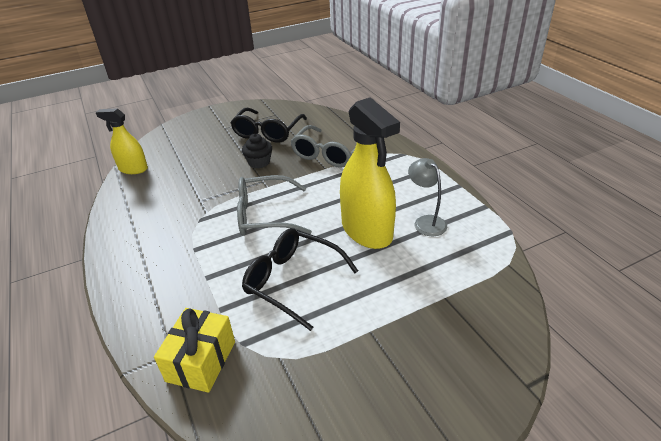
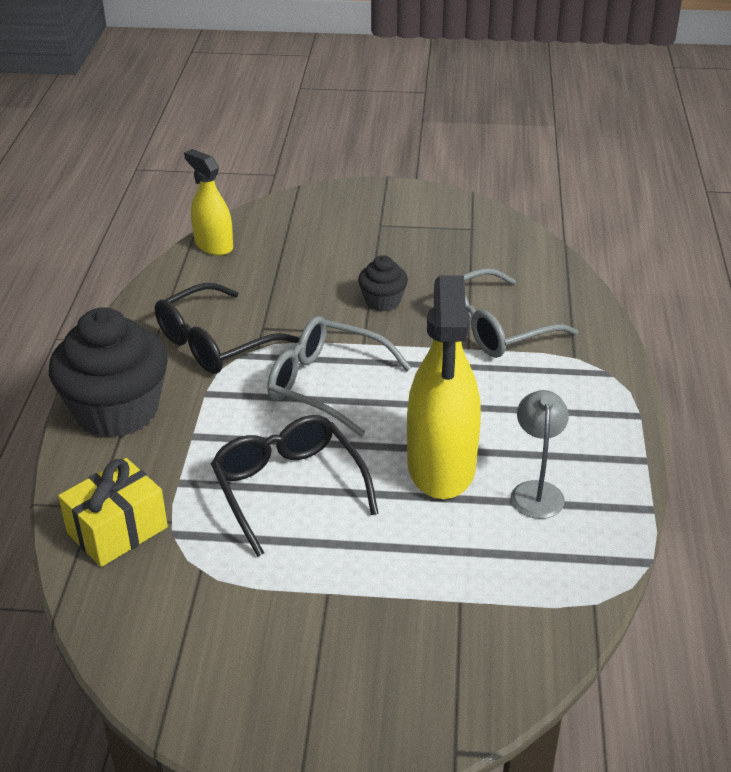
camera: 30 degrees right, 0 degrees up
black glasses [230,108,307,143] -> black glasses moved to [155,283,299,374]
none -> black cupcake [49,307,168,438]

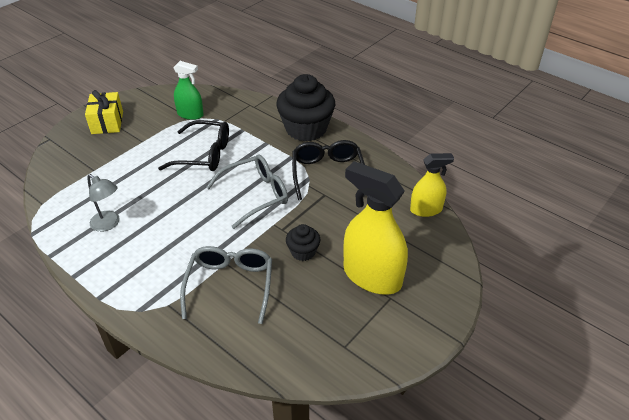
camera: 125 degrees right, 5 degrees up
yellow gift [58,458,168,567] -> yellow gift moved to [85,90,123,134]
yellow spray bottle [407,275,481,499] -> yellow spray bottle moved to [343,161,408,295]
none -> green spray bottle [173,61,204,120]

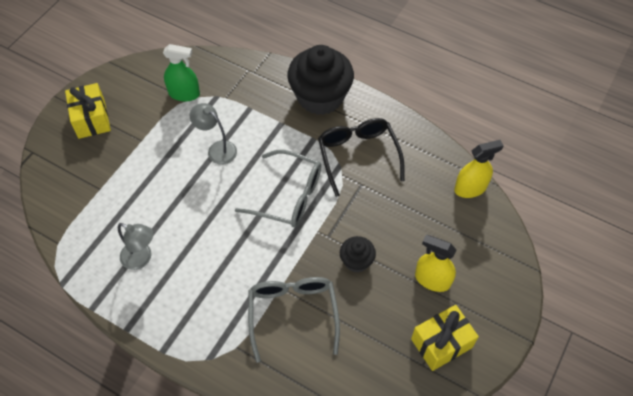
camera: 10 degrees left, 15 degrees up
black glasses [158,120,229,171] -> grey lamp [190,103,237,165]
grey glasses [206,154,288,229] -> grey glasses turned 60 degrees clockwise [235,150,321,227]
yellow spray bottle [343,161,408,295] -> yellow spray bottle [415,235,456,292], size x0.57
none -> yellow gift [411,305,479,371]

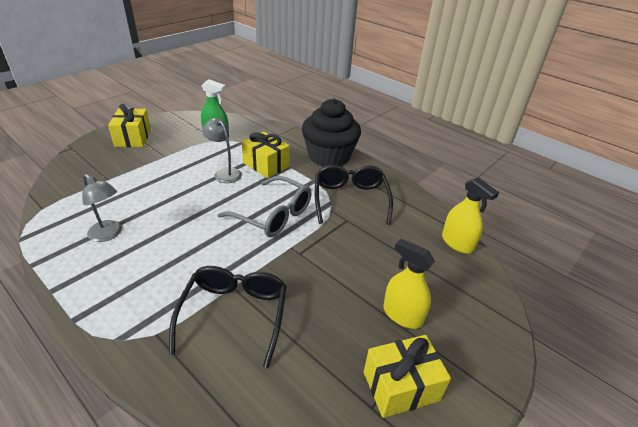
camera: 10 degrees right, 20 degrees down
grey glasses [248,277,340,363] -> black glasses [169,266,287,368]
black cupcake [340,236,376,273] -> none
yellow spray bottle [454,140,504,198] -> yellow spray bottle turned 60 degrees clockwise [442,177,499,253]
none -> yellow gift [242,132,290,178]

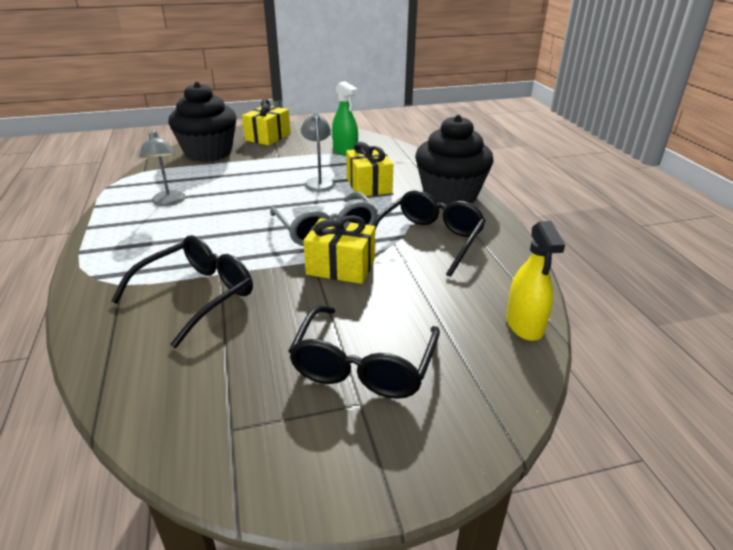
camera: 35 degrees right, 5 degrees down
yellow gift [364,335,451,418] -> yellow gift moved to [303,215,375,284]
yellow spray bottle [383,239,435,329] -> black glasses [288,306,440,399]
none -> black cupcake [168,82,237,162]

